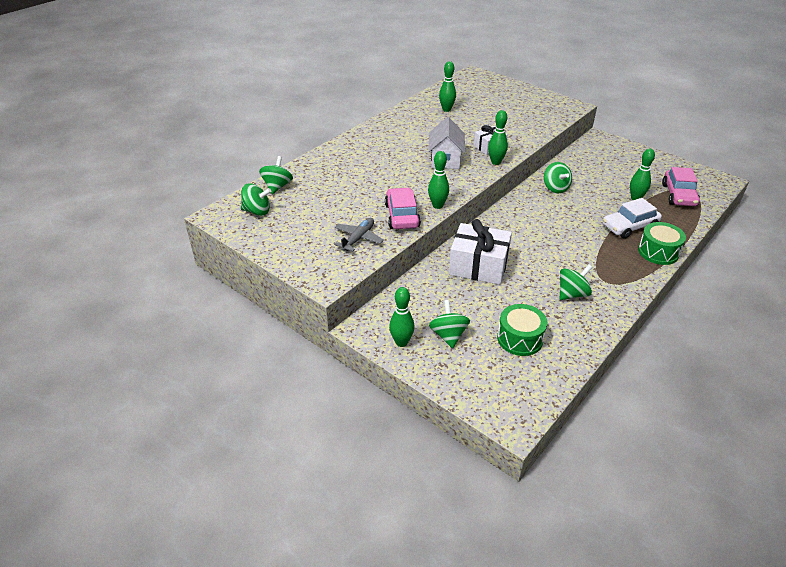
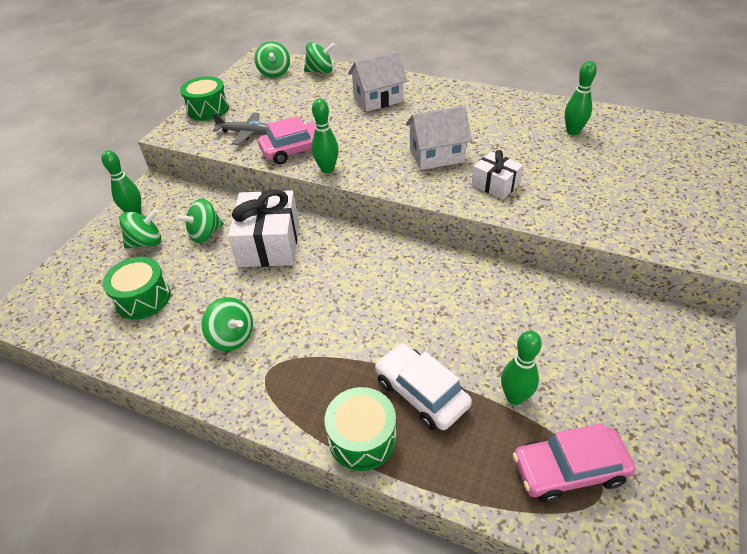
camera: 75 degrees right, 5 degrees up
green bowling pin [488,110,508,165] -> none
green spinning top [544,162,572,193] -> green spinning top moved to [176,198,224,243]
none -> green drum [180,76,229,121]
none -> white house [348,52,407,112]

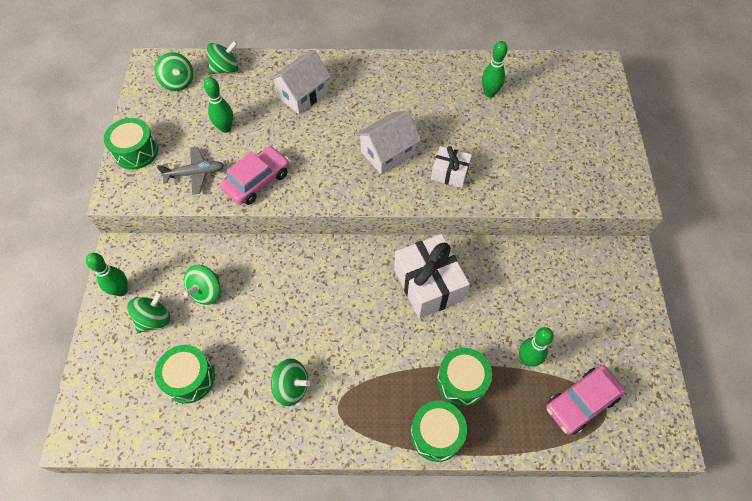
camera: 25 degrees left, 15 degrees up
white gift [228,190,299,267] -> white gift moved to [394,234,470,319]
green bowling pin [312,98,339,173] -> green bowling pin moved to [204,77,233,133]
white car [375,343,472,430] -> green drum [437,348,492,406]

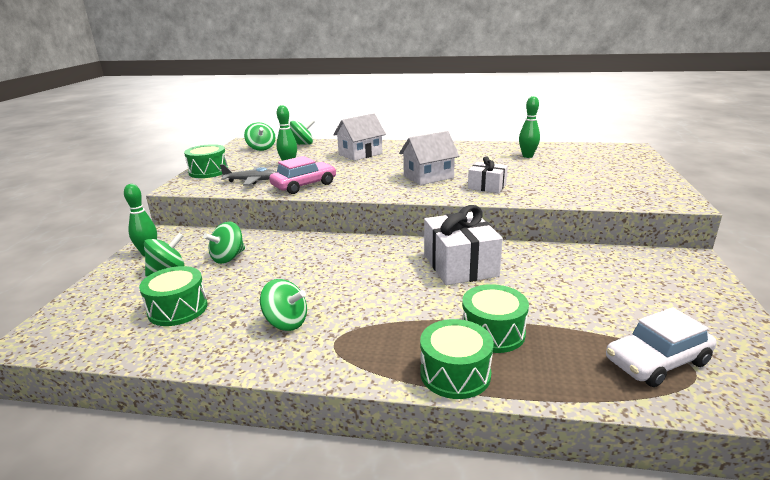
camera: 10 degrees right, 35 degrees down
green bowling pin [519,327,554,366] -> none
pink car [546,365,625,434] -> white car [606,307,716,387]

